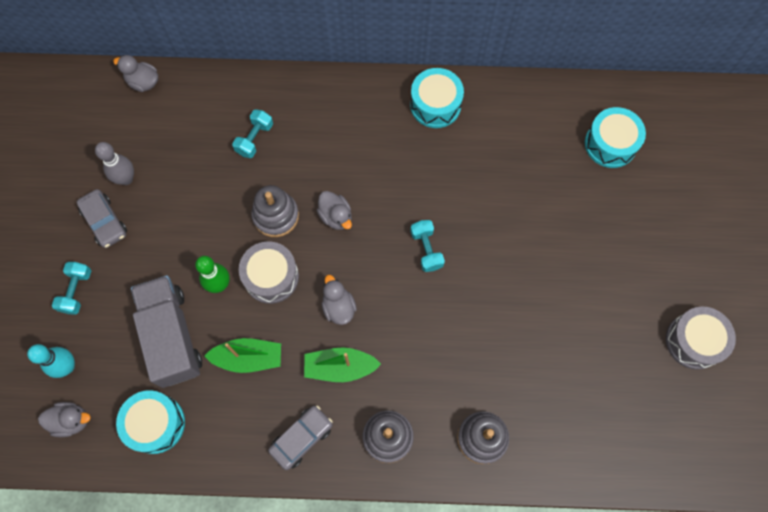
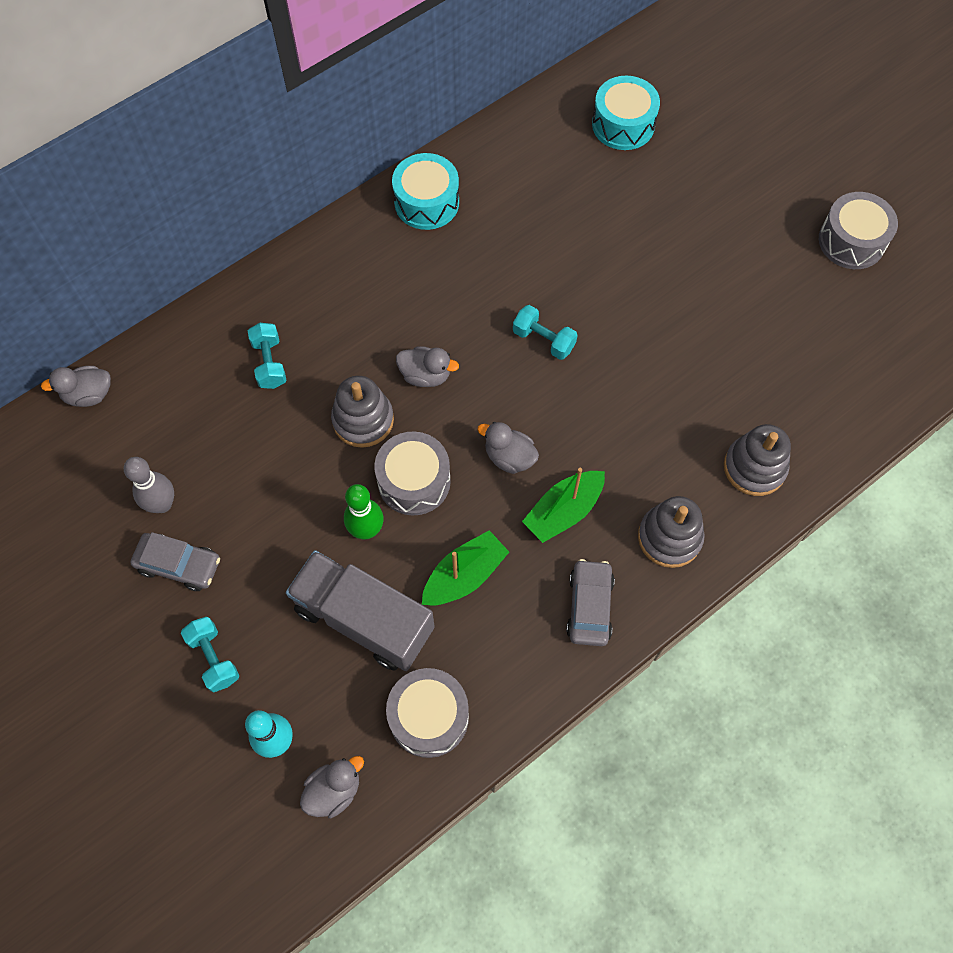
camera: 40 degrees left, 5 degrees down
turquoise drum [116,390,185,454] -> grey drum [386,668,469,758]

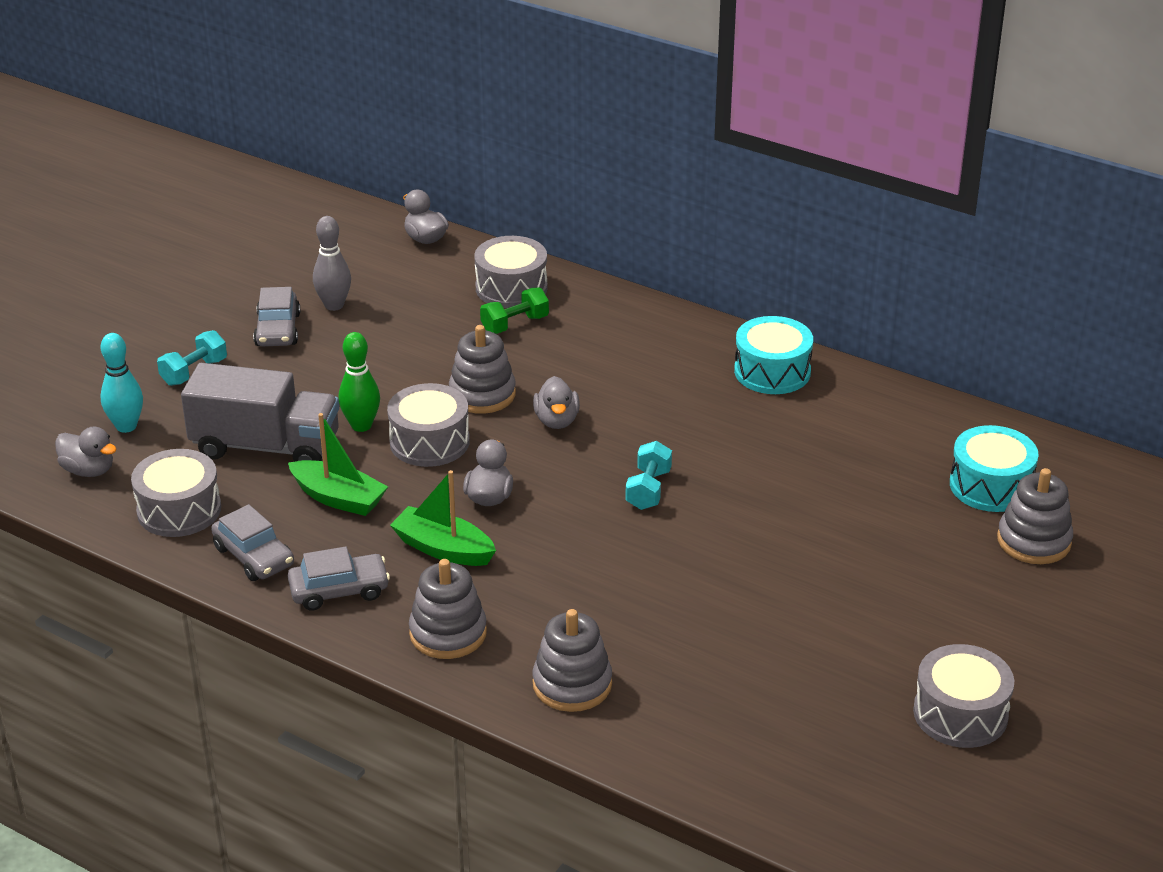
camera: 70 degrees right, 30 degrees down
turquoise dumbbell [248,323,287,389] -> green dumbbell [480,287,549,334]
grey truck [286,550,435,671] -> grey truck turned 90 degrees clockwise [181,363,339,462]
none -> grey car [211,504,294,581]
none -> grey drum [474,236,548,308]
none -> grey stacking toy [997,468,1073,564]

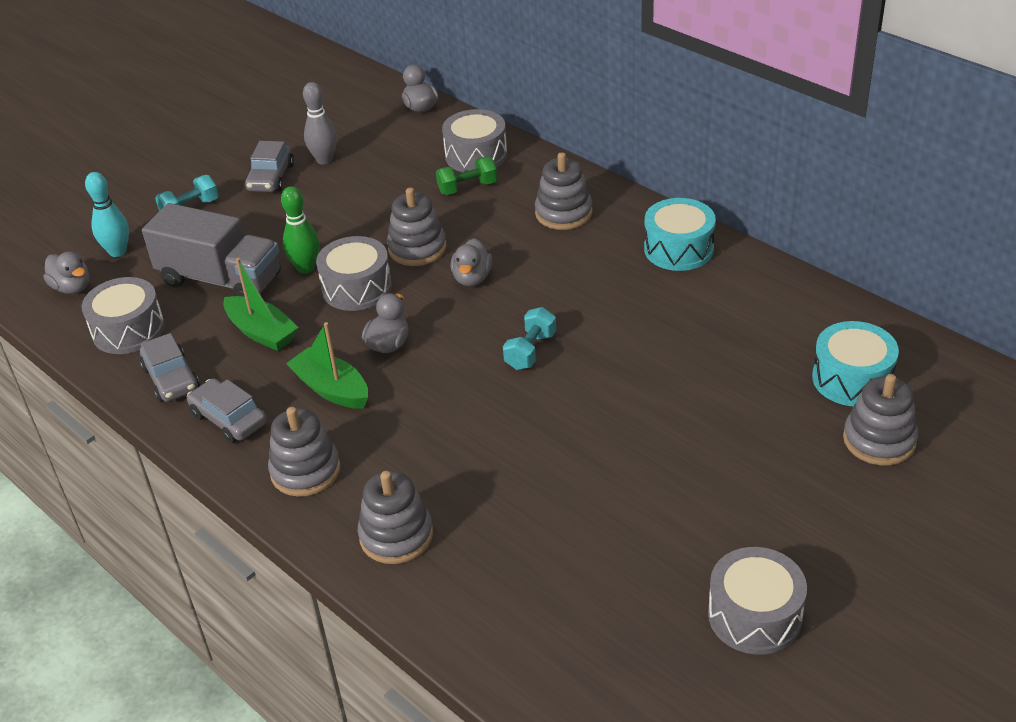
camera: 15 degrees right, 5 degrees up
grey car [288,547,390,611] -> grey car turned 135 degrees counterclockwise [187,378,267,443]
none -> grey stacking toy [535,152,593,230]

